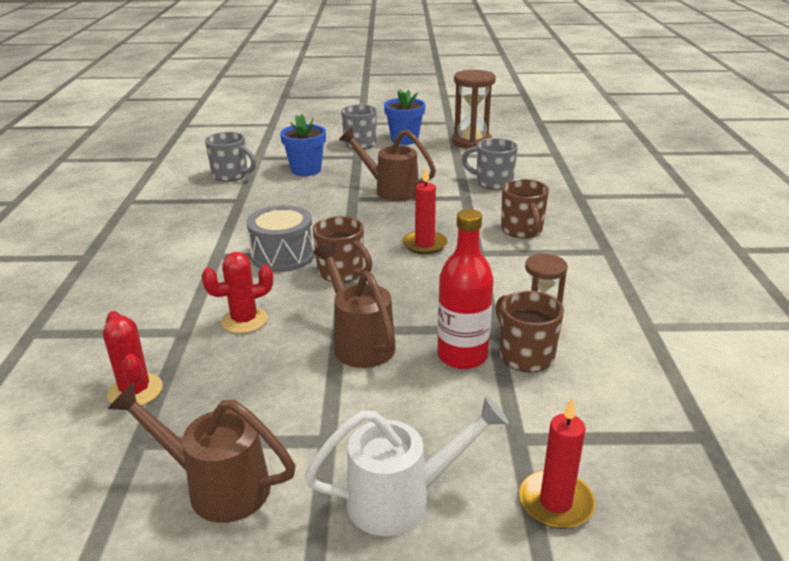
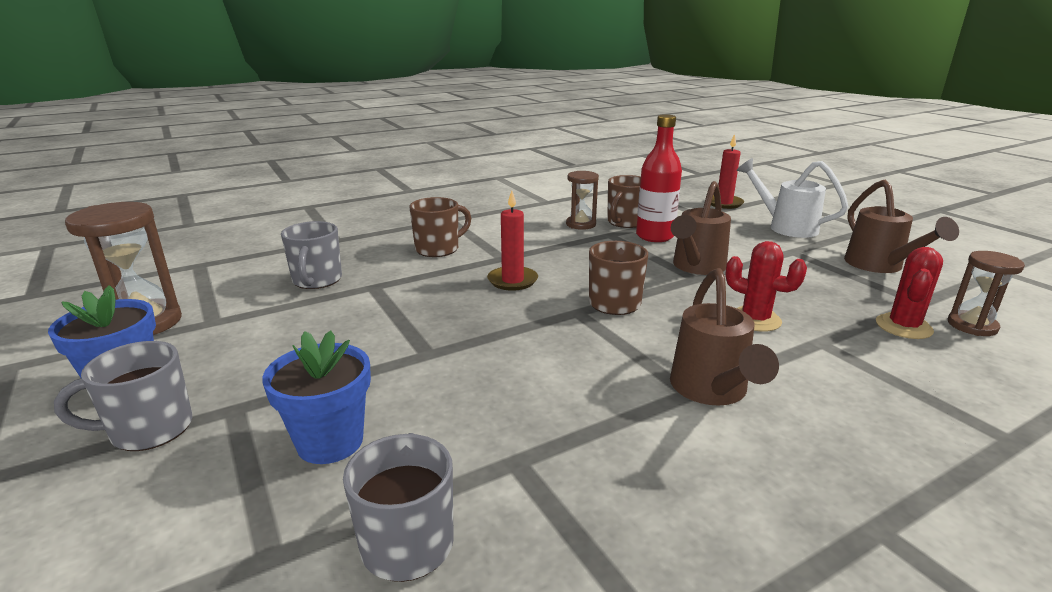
camera: 120 degrees left, 5 degrees down
grey drum [246,205,315,272] -> none
brown watering can [339,128,436,201] -> brown watering can moved to [670,268,779,406]
none -> brown hourglass [948,251,1025,336]

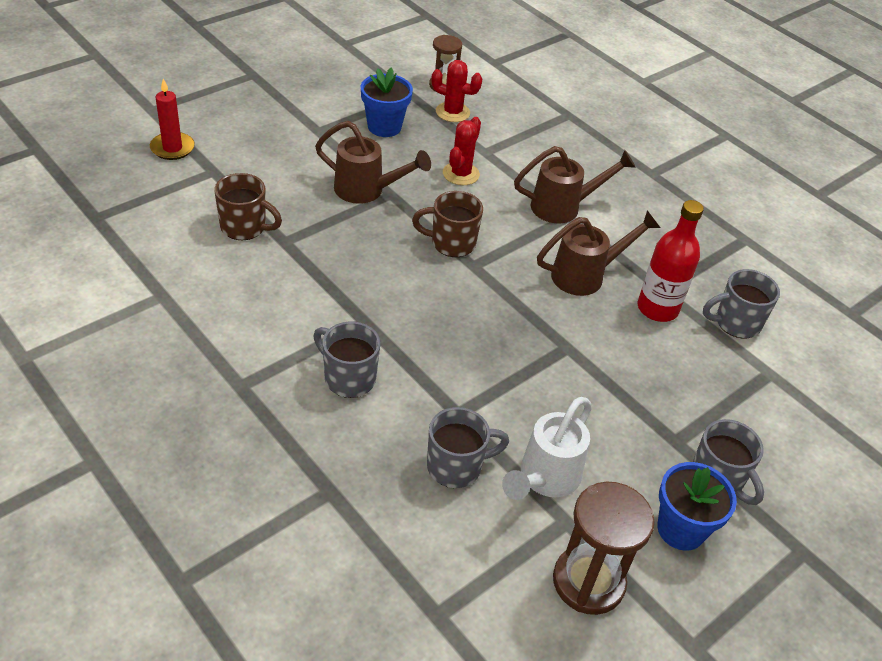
camera: 105 degrees left, 20 degrees up
blue flower pot [262,330,371,464] -> blue flower pot moved to [361,68,413,137]
brown mug [409,197,471,257] -> grey mug [313,322,380,398]
red candle [487,191,538,291] -> none
brown hourglass [566,171,599,230] -> none
red bottle [636,114,682,242] -> red bottle moved to [638,200,704,322]
white watering can [737,158,849,238] -> white watering can moved to [502,397,592,500]
brown watering can [844,180,959,273] -> brown watering can moved to [537,210,661,296]

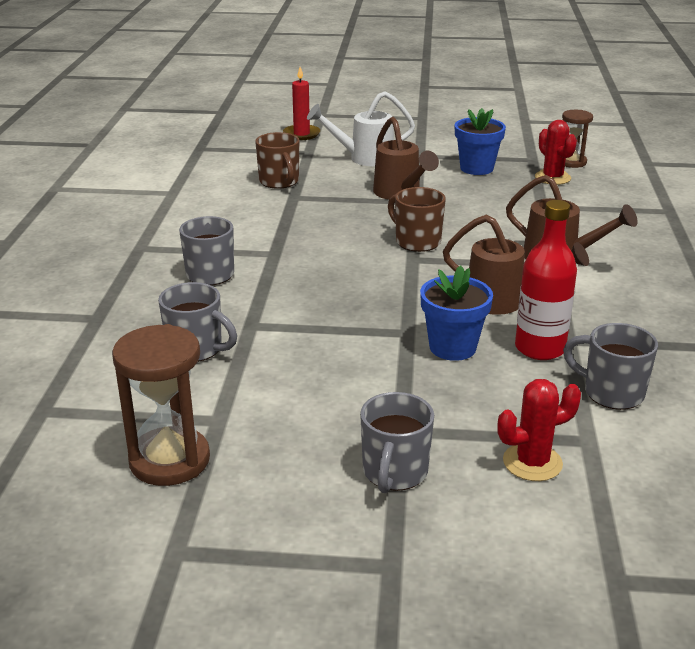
camera: 50 degrees right, 15 degrees down
red cactus [443,117,481,185] -> red cactus moved to [497,379,581,481]
white watering can [502,397,592,500] -> white watering can moved to [307,91,415,166]
blue flower pot [657,462,737,551] -> blue flower pot moved to [420,266,493,361]

